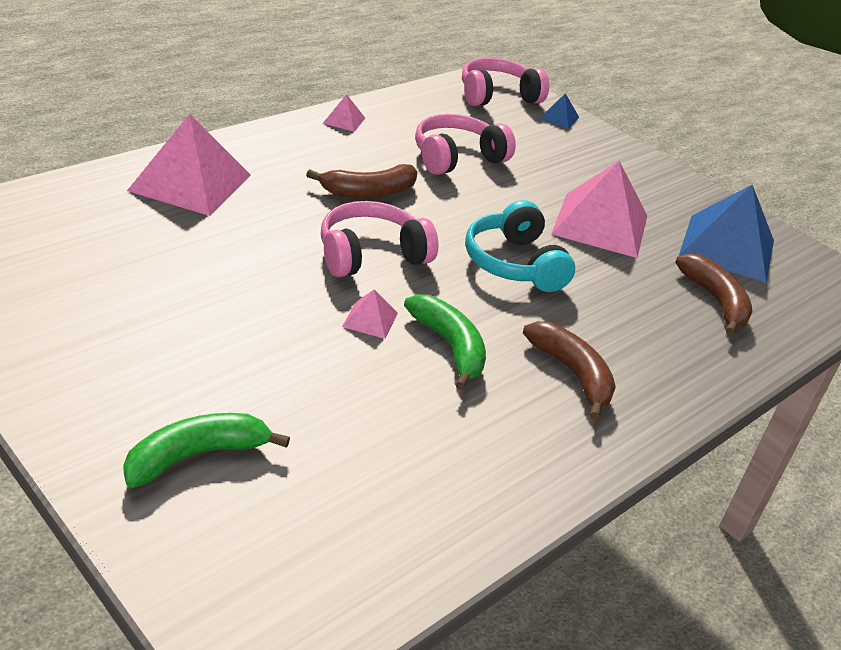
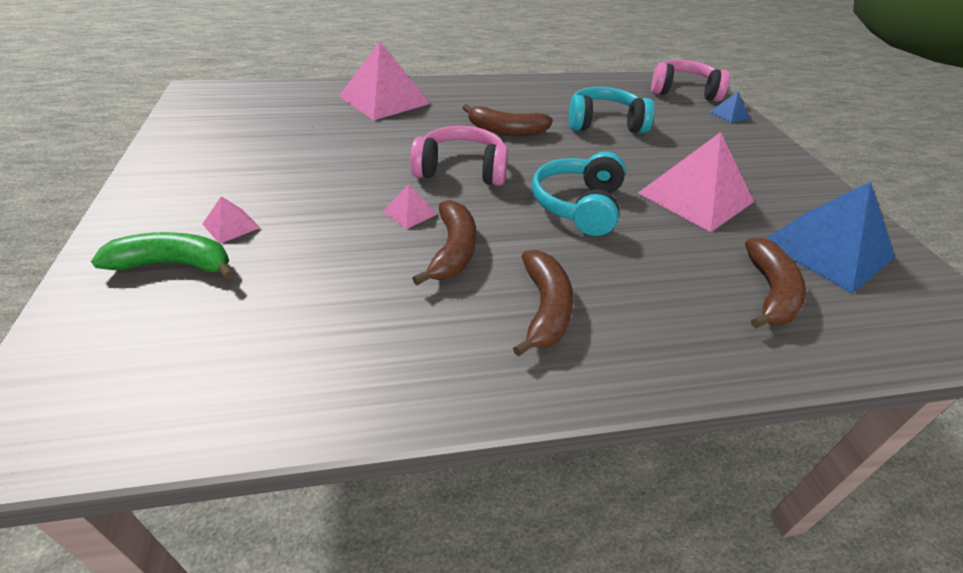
camera: 35 degrees right, 5 degrees up
pink pyramid [322,94,365,132] -> pink pyramid moved to [203,196,260,243]
green banana [404,294,486,390] -> brown banana [412,200,476,285]
pink headphones [415,114,516,175] -> turquoise headphones [569,87,654,133]

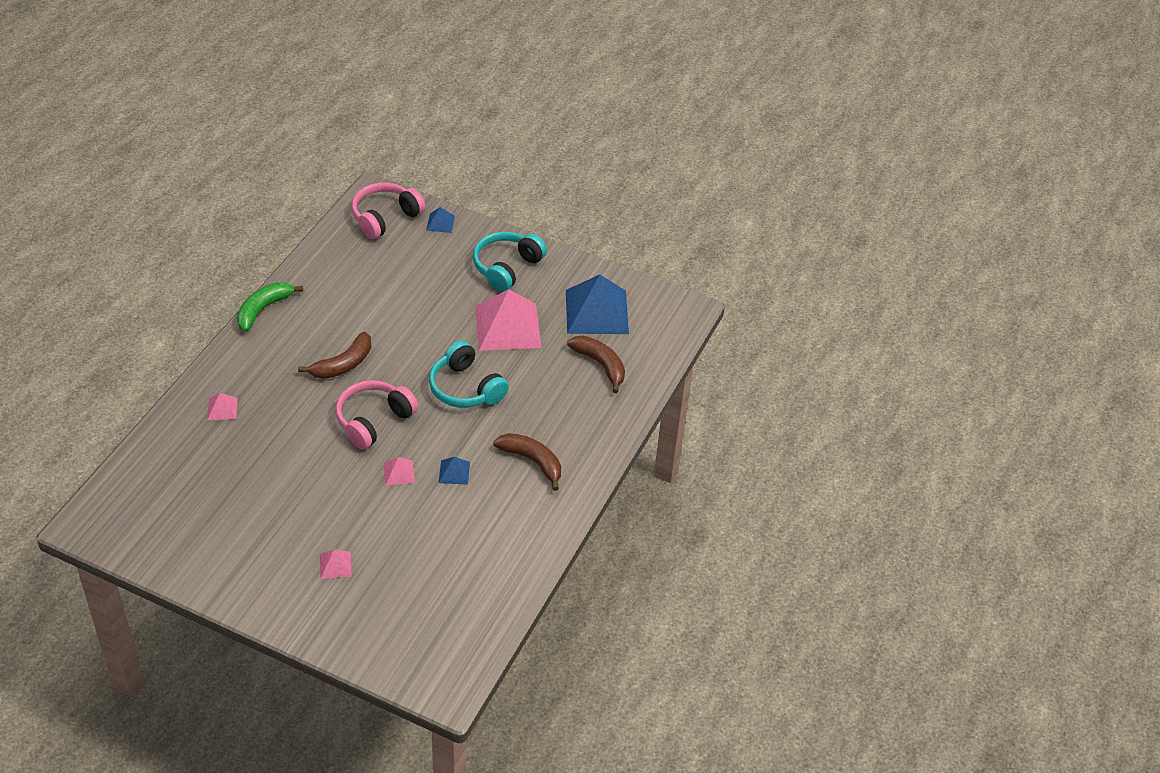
camera: 55 degrees left, 5 degrees up
green banana [91,232,234,279] -> green banana moved to [237,282,303,332]
pink pyramid [339,41,431,120] -> pink pyramid [207,393,238,420], size x0.43
brown banana [412,200,476,285] -> blue pyramid [439,457,470,485]
turquoise headphones [569,87,654,133] -> turquoise headphones moved to [473,232,547,292]

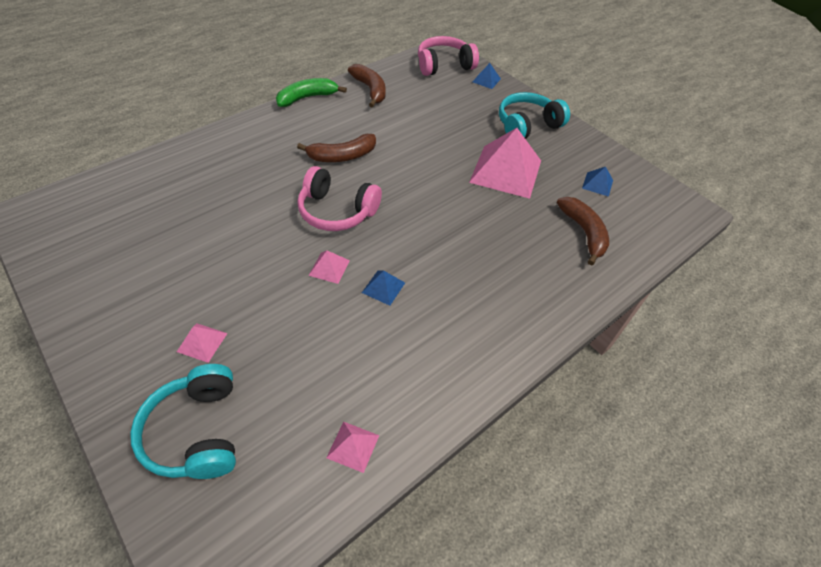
camera: 25 degrees right, 5 degrees up
pink pyramid [207,393,238,420] -> pink pyramid moved to [326,422,379,473]
pink headphones [335,380,418,450] -> pink headphones turned 135 degrees counterclockwise [298,166,382,231]
turquoise headphones [429,340,509,408] -> turquoise headphones moved to [130,364,236,479]
brown banana [493,433,561,491] -> brown banana moved to [348,64,386,108]
blue pyramid [566,275,629,334] -> blue pyramid [582,167,613,197], size x0.43

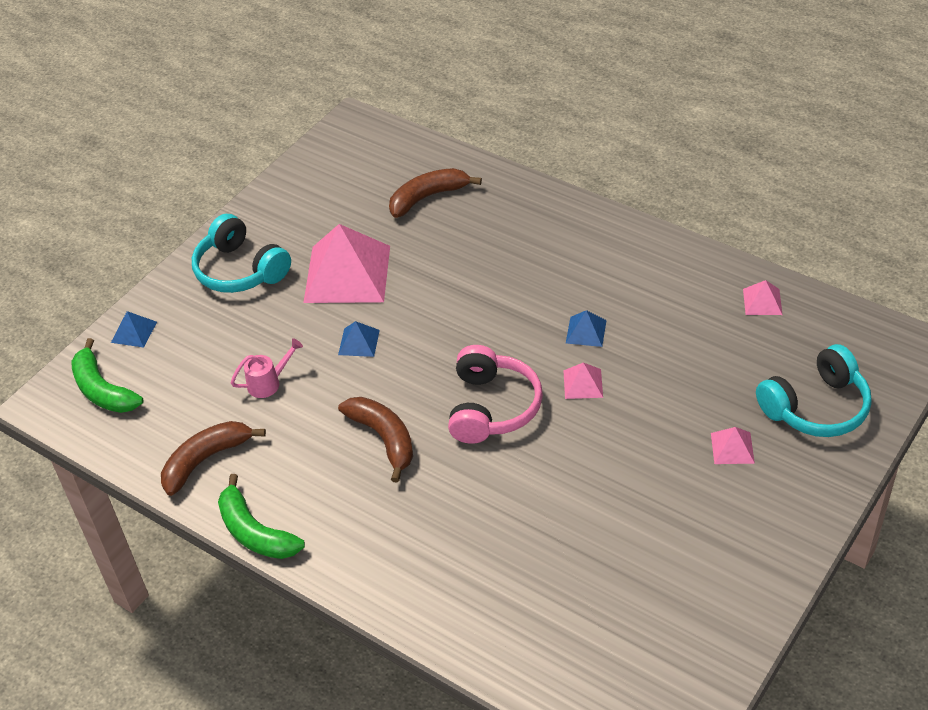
camera: 100 degrees left, 5 degrees down
pink headphones [418,36,479,76] -> green banana [71,338,143,413]
blue pyramid [582,167,613,197] -> blue pyramid moved to [338,321,380,357]
none -> pink watering can [231,338,303,398]

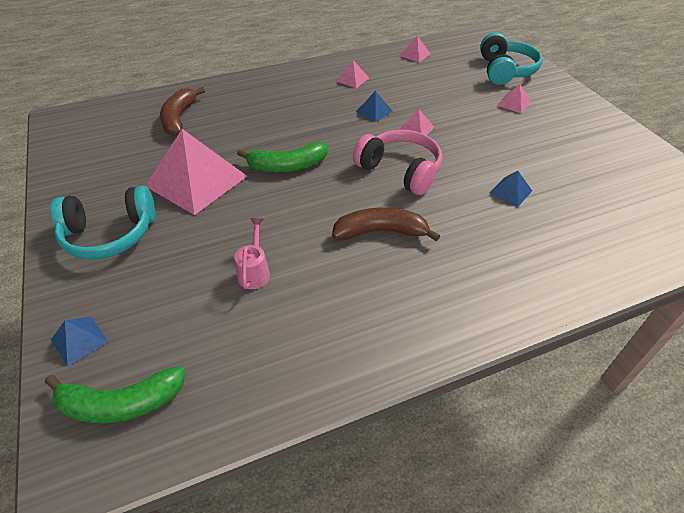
camera: 60 degrees left, 0 degrees up
brown banana [161,421,266,496] -> none
green banana [218,474,305,559] -> green banana moved to [237,142,328,172]
blue pyramid [338,321,380,357] -> blue pyramid moved to [489,171,532,207]
none -> pink pyramid [336,60,369,88]

